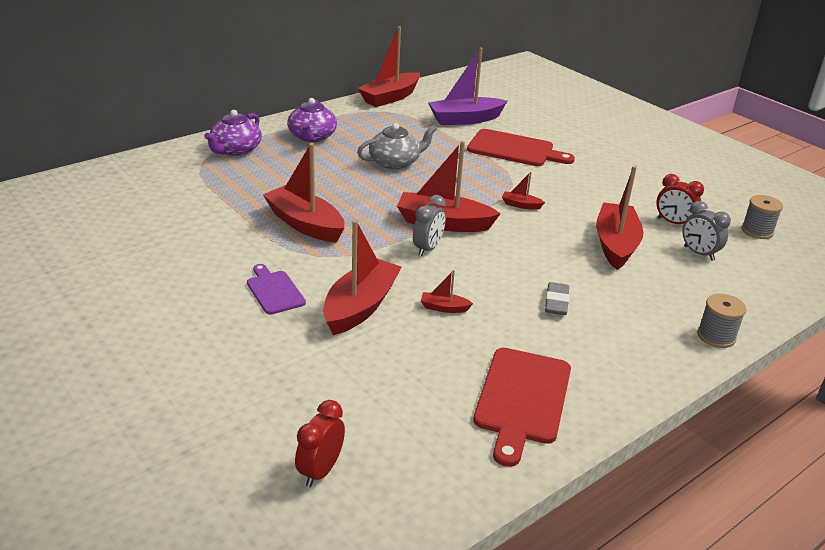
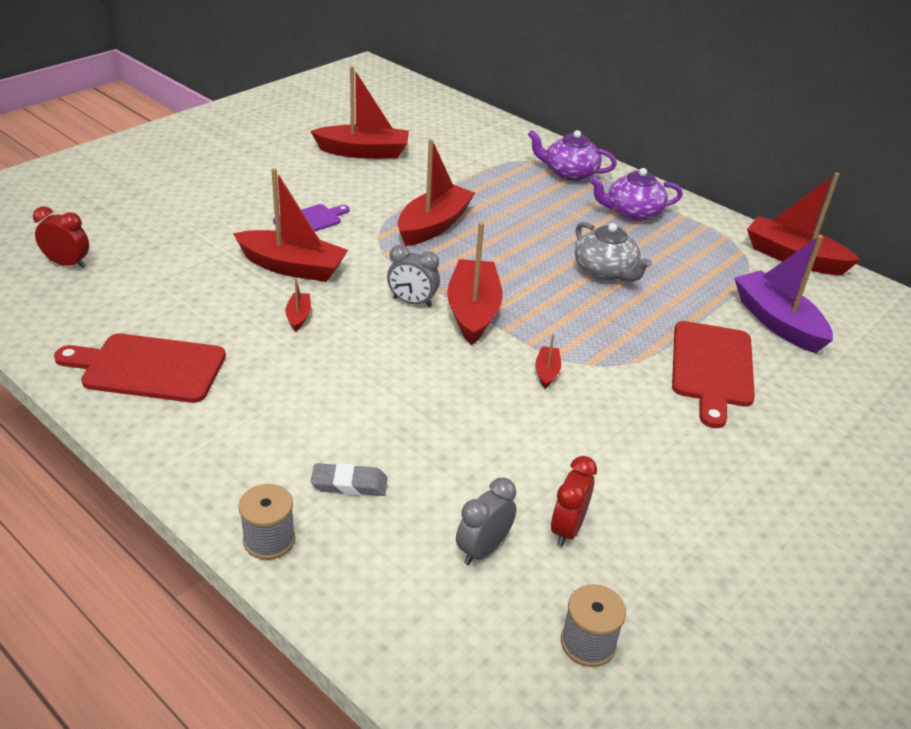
camera: 80 degrees right, 5 degrees up
grey eraser [545,282,569,315] -> grey eraser moved to [311,463,387,496]
red boat [596,166,644,270] -> red boat moved to [310,66,409,159]

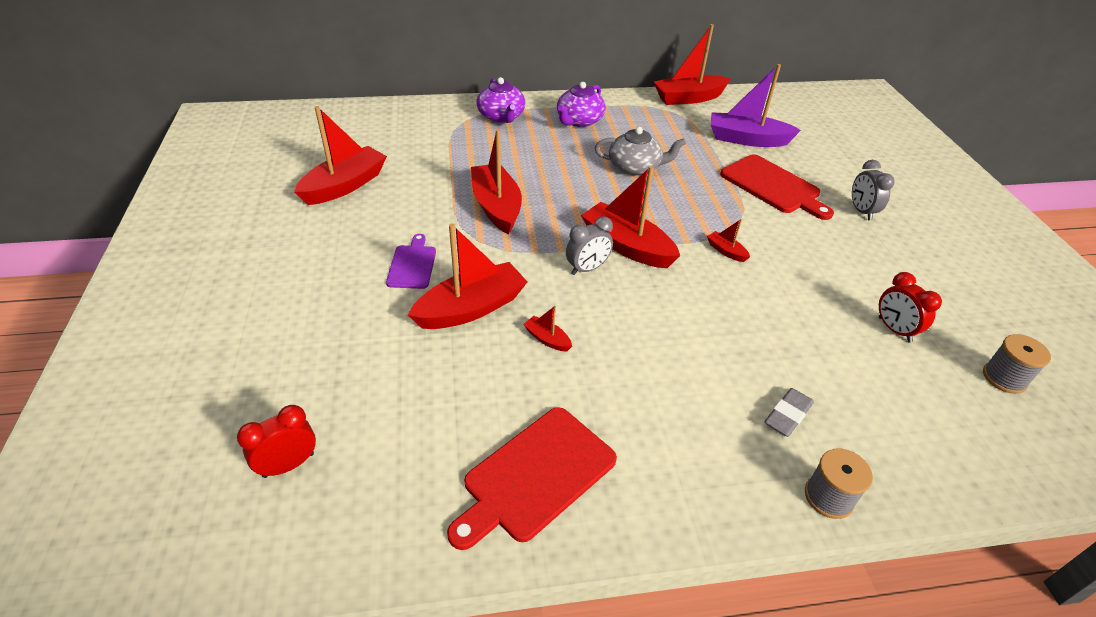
camera: 50 degrees left, 5 degrees up
grey clock [456,478,517,565] -> grey clock moved to [852,160,895,220]
purple teapot [528,130,617,181] -> purple teapot turned 75 degrees counterclockwise [476,77,525,123]

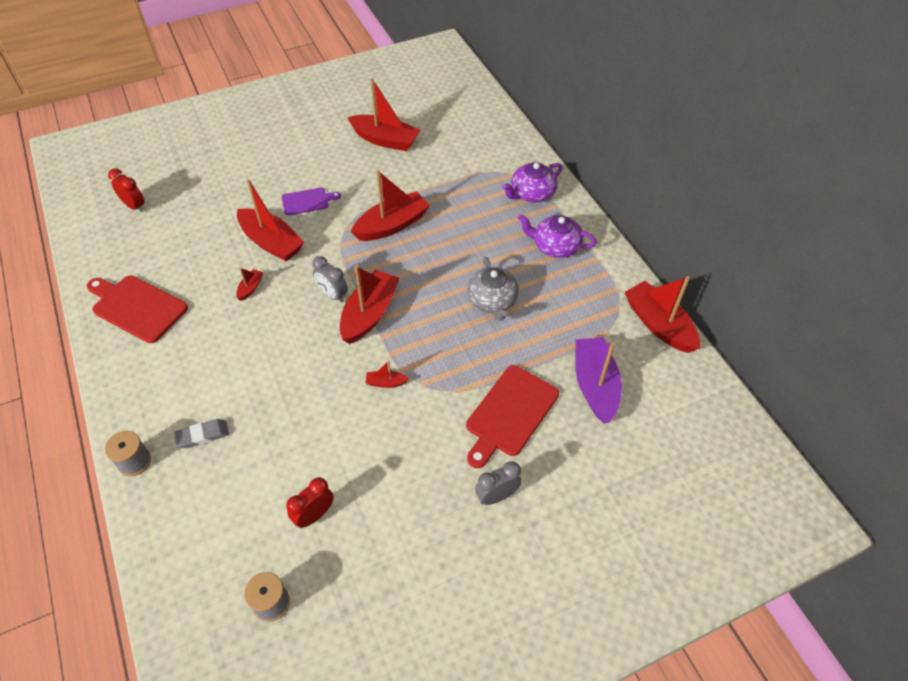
camera: 75 degrees right, 10 degrees up
red boat [707,219,750,262] -> red boat turned 120 degrees counterclockwise [366,361,409,388]
grey eraser [765,388,814,437] -> grey eraser turned 45 degrees counterclockwise [175,419,229,448]

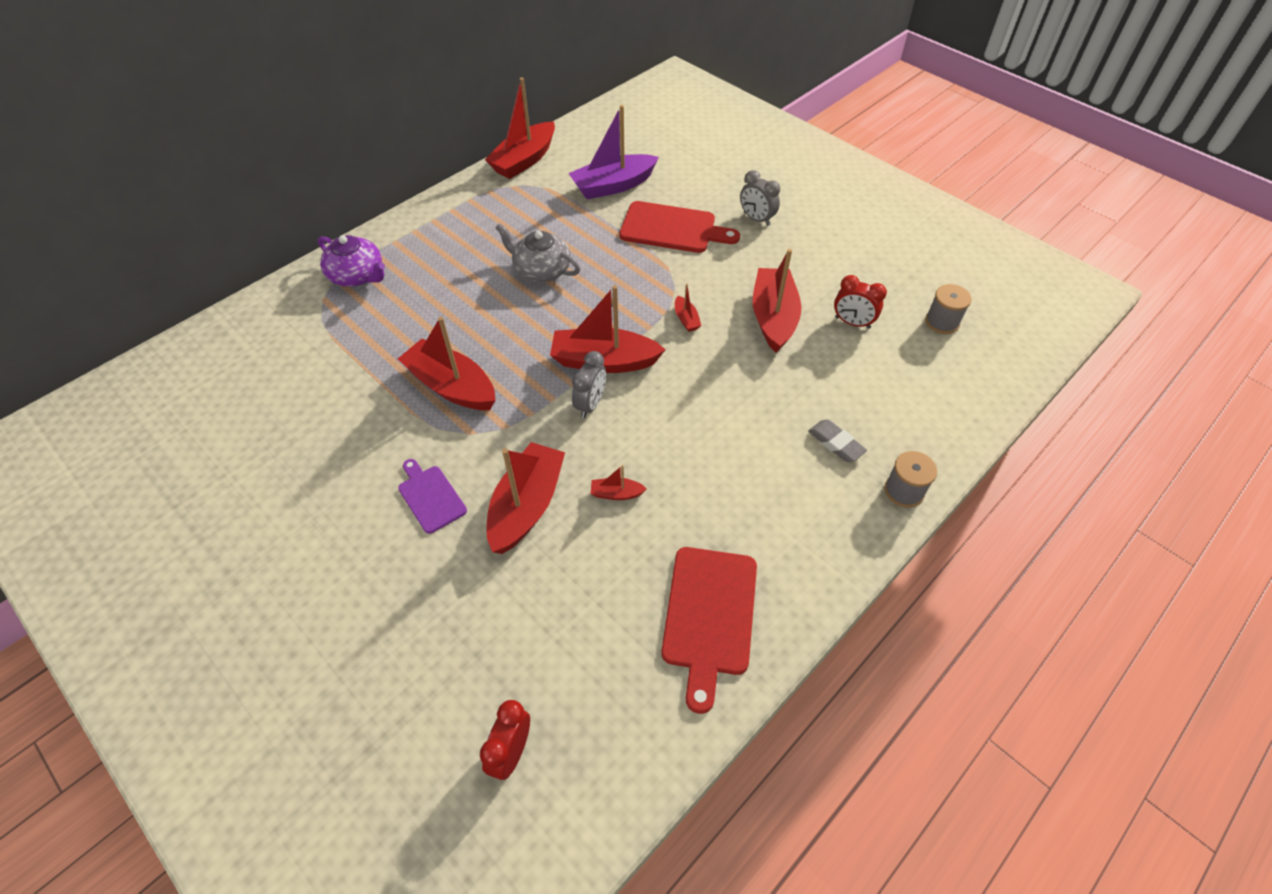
camera: 110 degrees left, 0 degrees up
red boat [347,78,420,151] -> red boat moved to [753,249,802,353]
grey teapot [467,257,519,321] -> grey teapot turned 120 degrees counterclockwise [495,223,580,282]
purple teapot [518,214,597,258] -> none

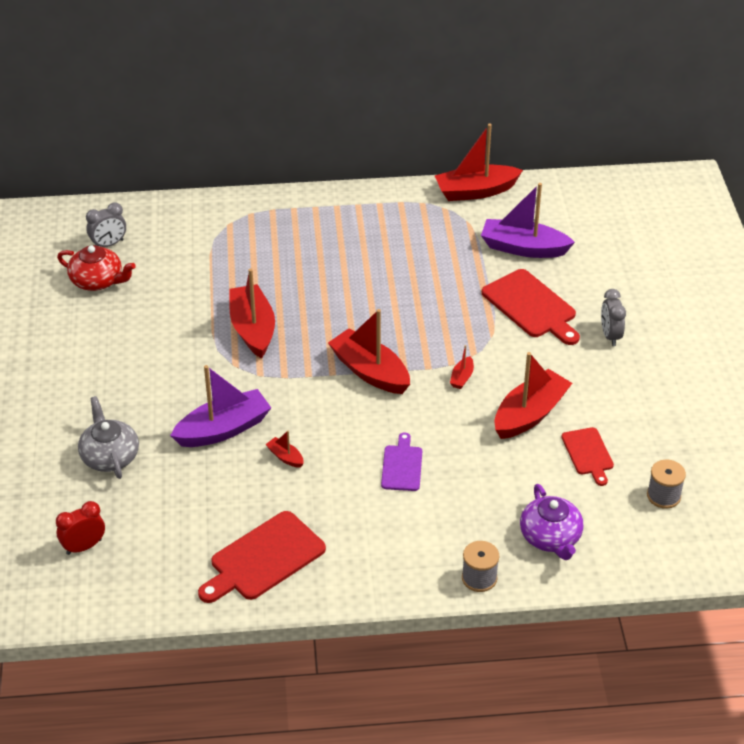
camera: 40 degrees right, 10 degrees down
purple teapot [318,235,385,287] -> purple teapot moved to [520,484,583,560]
purple cutting board [398,459,467,534] -> purple cutting board moved to [381,432,422,491]
red boat [486,442,565,554] -> purple boat [170,365,271,447]
grey teapot [495,223,580,282] -> grey teapot moved to [78,396,139,479]
grey clock [572,351,606,418] -> grey clock moved to [86,203,126,247]
grey eraser [808,419,867,462] -> none
red clock [834,275,887,329] -> red cutting board [562,427,614,486]
none -> red teapot [57,245,136,291]

